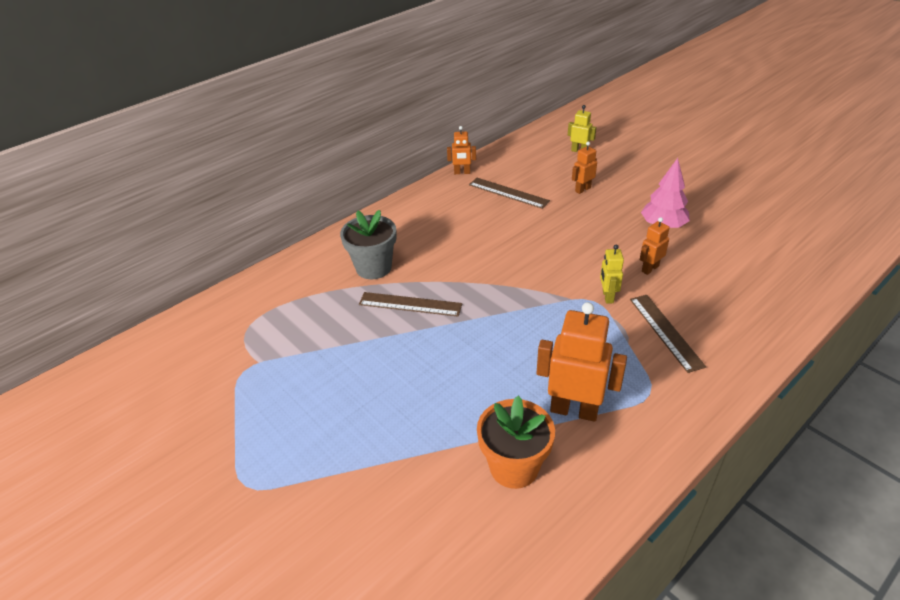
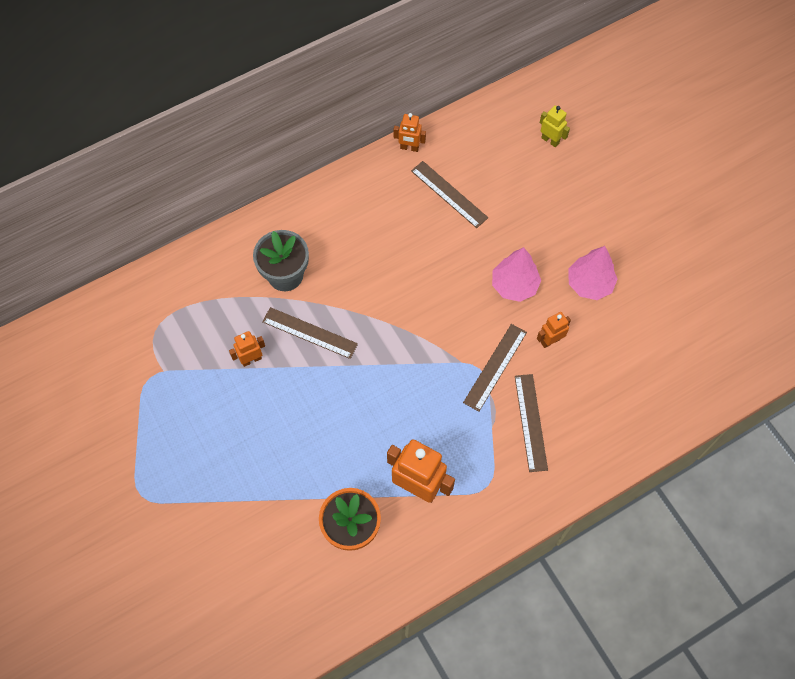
camera: 10 degrees right, 25 degrees up
orange robot [572,142,597,194] -> orange robot moved to [229,331,265,367]
yellow robot [600,245,624,304] -> brown ruler [463,324,527,412]
none -> pink tree [492,247,541,302]

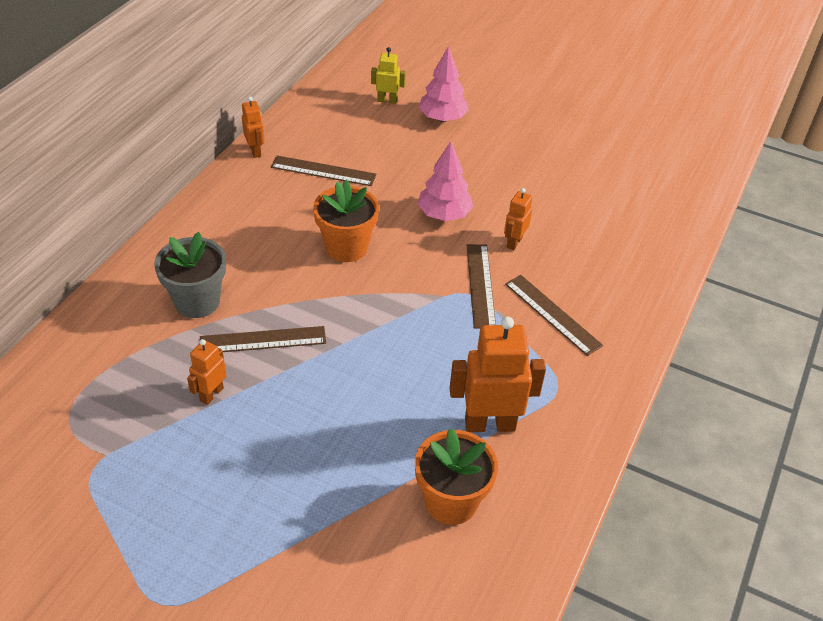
camera: 35 degrees left, 20 degrees down
orange robot [394,113,426,152] -> orange robot turned 90 degrees counterclockwise [242,96,265,158]
pink tree [569,246,617,300] -> pink tree moved to [418,46,469,122]
none -> orange flower pot [313,180,379,262]

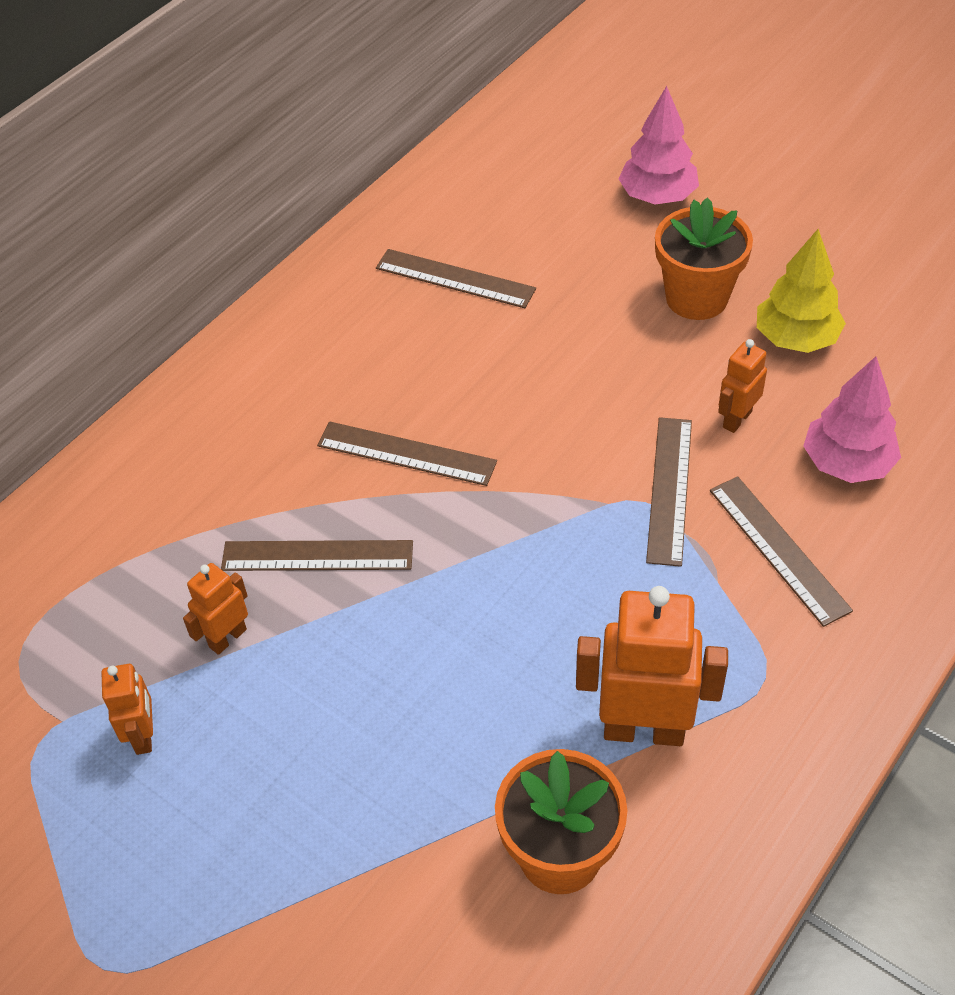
camera: 15 degrees right, 5 degrees up
grey flower pot [154,232,226,318] -> none
orange robot [242,96,265,158] -> orange robot moved to [102,664,153,755]
orange flower pot [313,180,379,262] -> orange flower pot moved to [655,197,753,320]
yellow robot [371,47,406,104] -> none
pink tree [417,141,474,221] -> pink tree moved to [803,356,901,483]
none -> brown ruler [317,421,497,486]
none -> yellow tree [757,229,846,353]

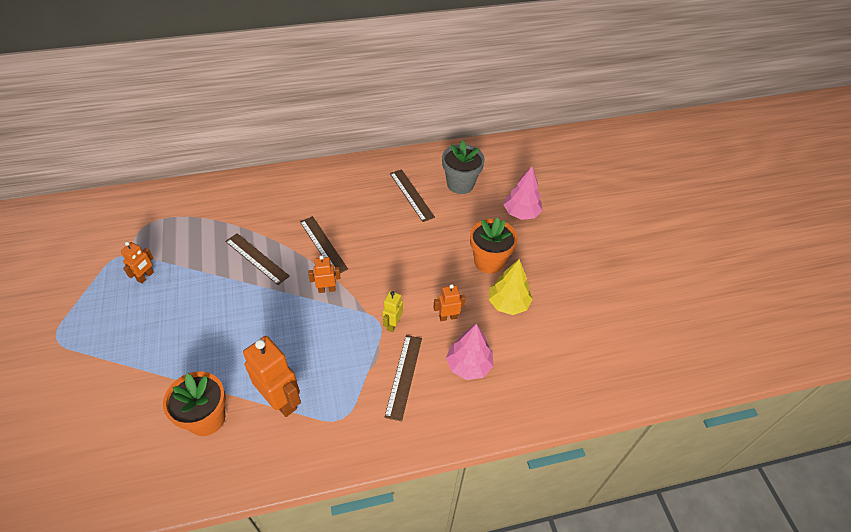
camera: 35 degrees right, 0 degrees up
orange robot [183,563,248,655] -> orange robot moved to [308,255,341,293]
brown ruler [646,417,692,567] -> yellow robot [382,291,403,332]
none -> grey flower pot [442,140,485,194]

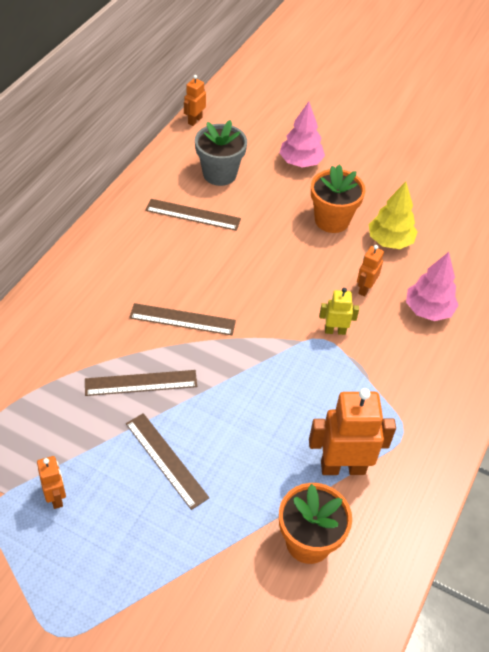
camera: 50 degrees left, 0 degrees up
orange robot [308,255,341,293] -> orange robot moved to [184,75,206,126]
yellow robot [382,291,403,332] -> yellow robot turned 120 degrees clockwise [320,288,359,335]
brown ruler [384,335,422,421] -> brown ruler moved to [126,413,209,510]

